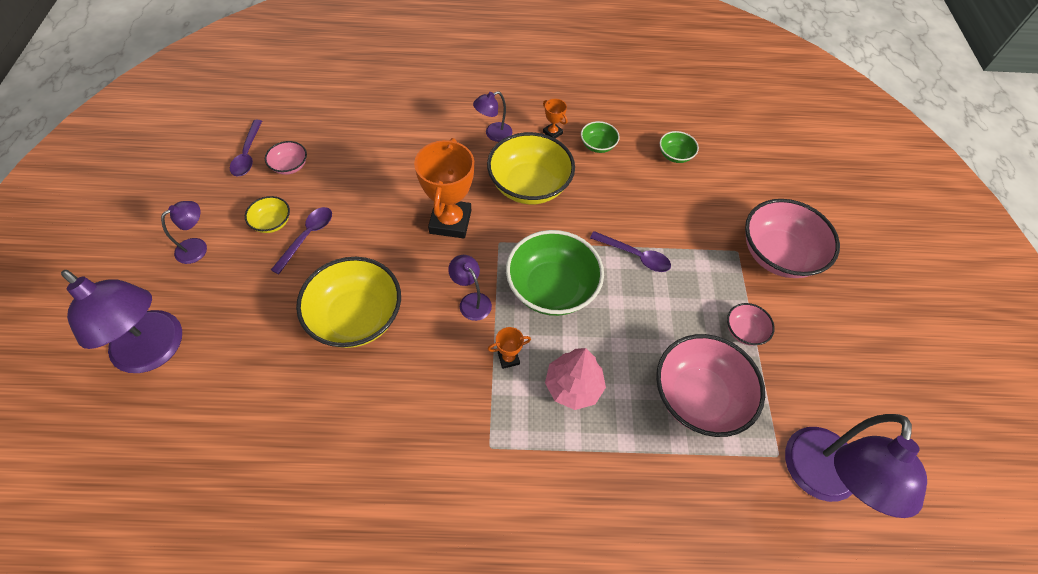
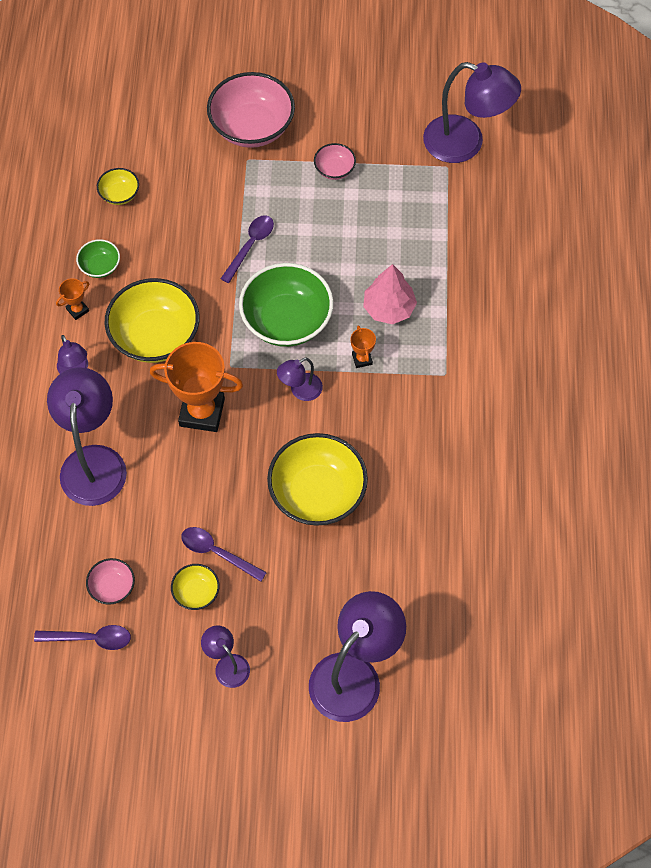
camera: 85 degrees left, 5 degrees up
pink bowl [656,334,765,437] -> none
green bowl [660,131,699,163] -> yellow bowl [97,168,139,205]
none -> purple lamp [47,367,127,506]

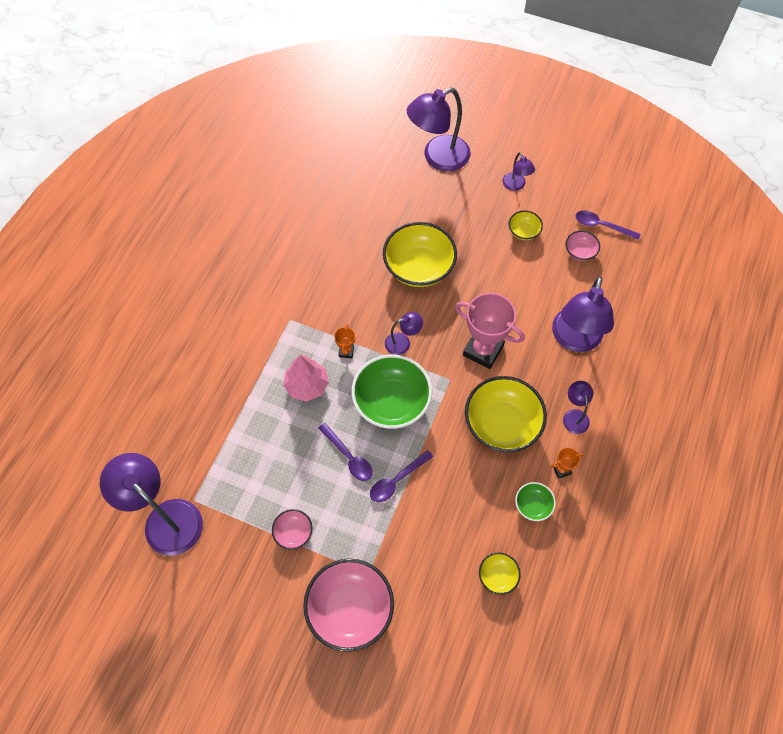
camera: 160 degrees left, 0 degrees up
orange trophy [150,342,243,432] -> pink trophy [455,293,525,369]
purple spoon [181,527,267,582] -> purple spoon moved to [318,423,373,481]

